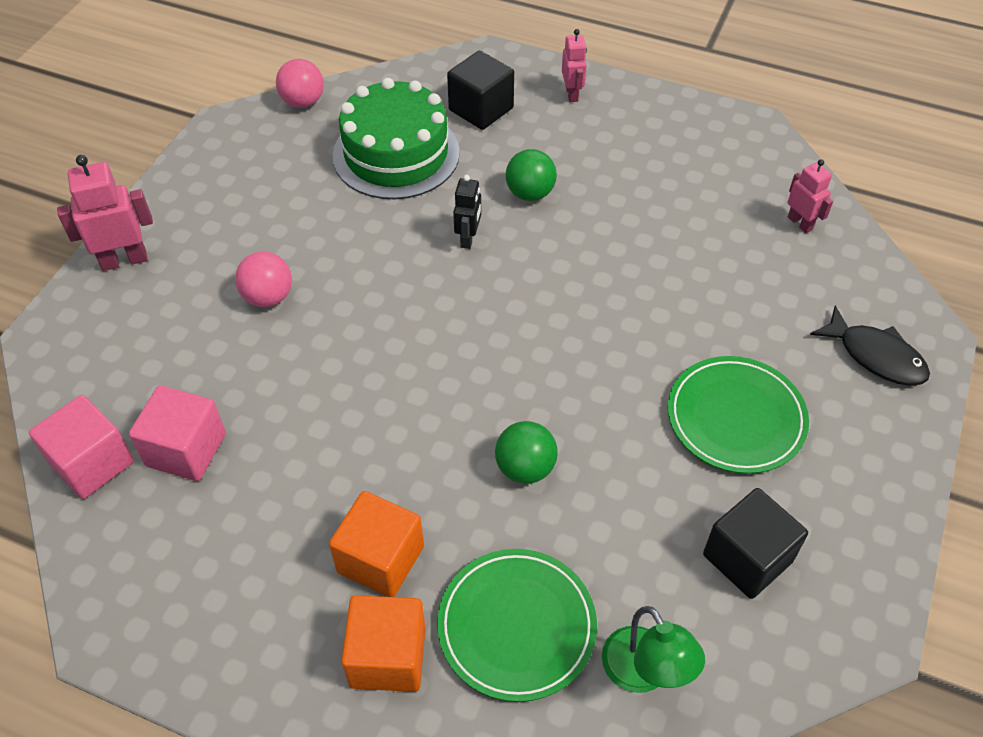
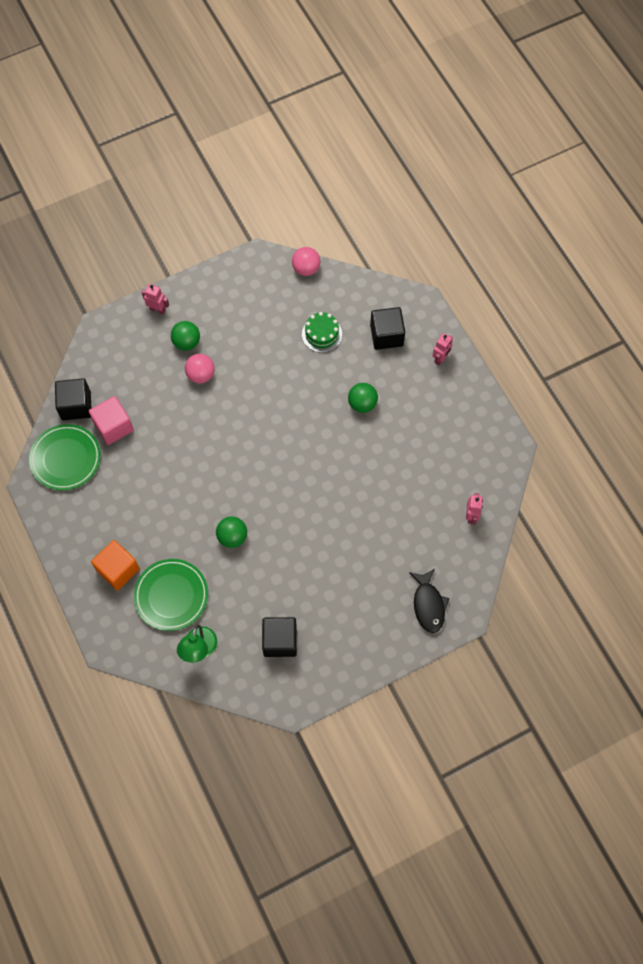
camera: 40 degrees right, 15 degrees up
pink cube [29,395,134,499] -> black cube [55,378,91,420]
pink robot [57,155,153,271] -> pink robot [142,284,169,314], size x0.63
orange cube [329,491,424,597] -> none
green cake [333,78,460,199] -> green cake [302,312,342,353], size x0.54
black robot [453,175,481,249] -> none
green plate [668,356,809,474] -> green plate moved to [29,424,101,490]
none -> green ball [171,321,200,351]

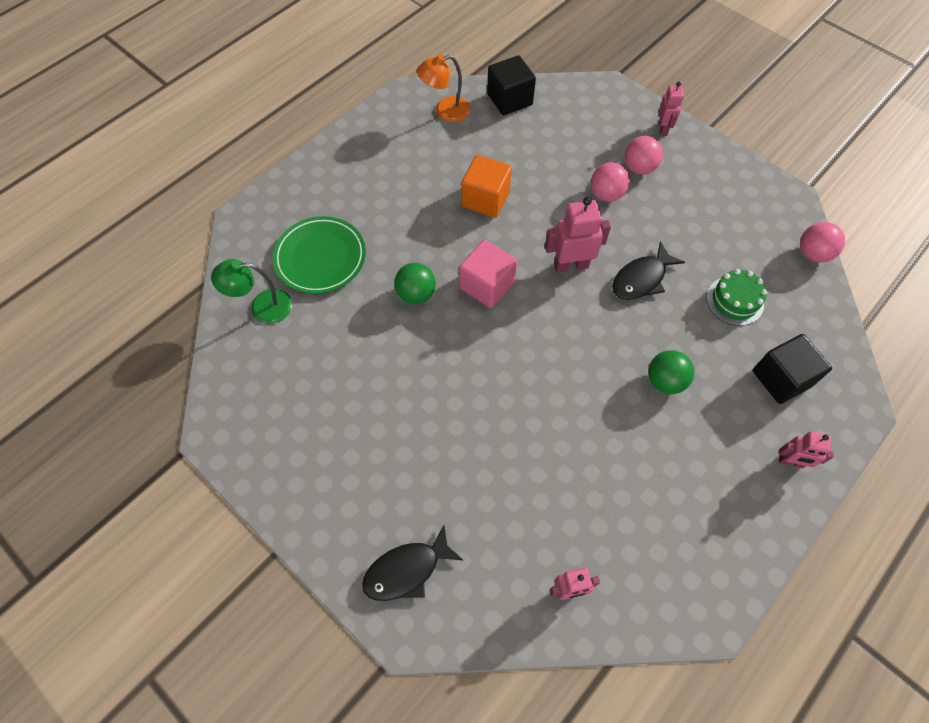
camera: 70 degrees right, 5 degrees down
green plate [29,424,101,490] -> orange lamp [417,55,470,122]
pink cube [89,396,134,445] -> pink cube moved to [459,240,517,308]
orange cube [91,540,140,591] -> orange cube moved to [461,155,512,218]
green ball [171,321,200,351] -> pink ball [624,136,663,175]
black cube [262,617,297,657] -> none
none -> pink robot [545,197,611,273]
none -> black fish [612,241,685,300]

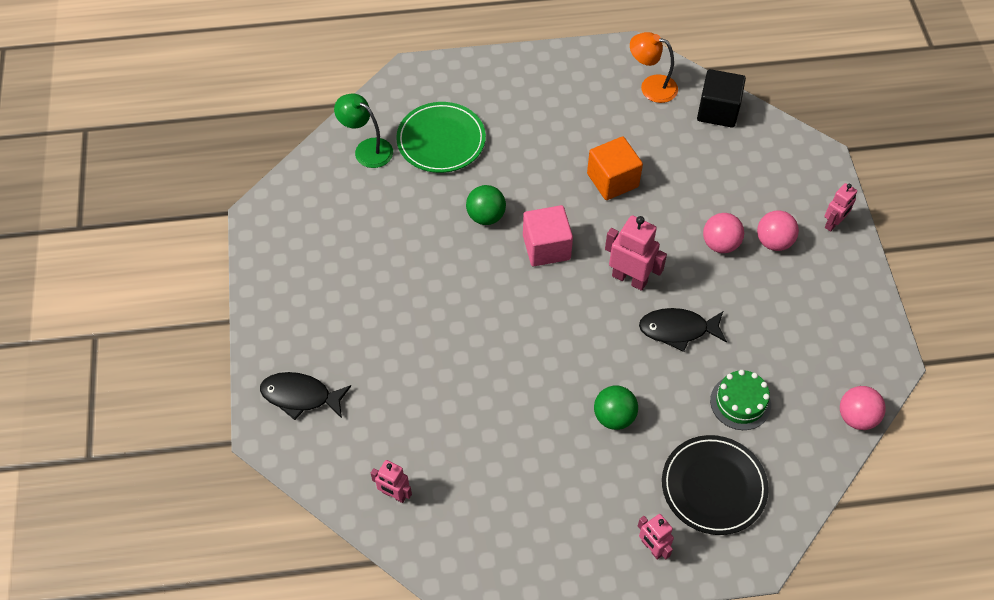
camera: 40 degrees right, 5 degrees down
black cube [753,334,832,404] -> black plate [662,435,769,535]

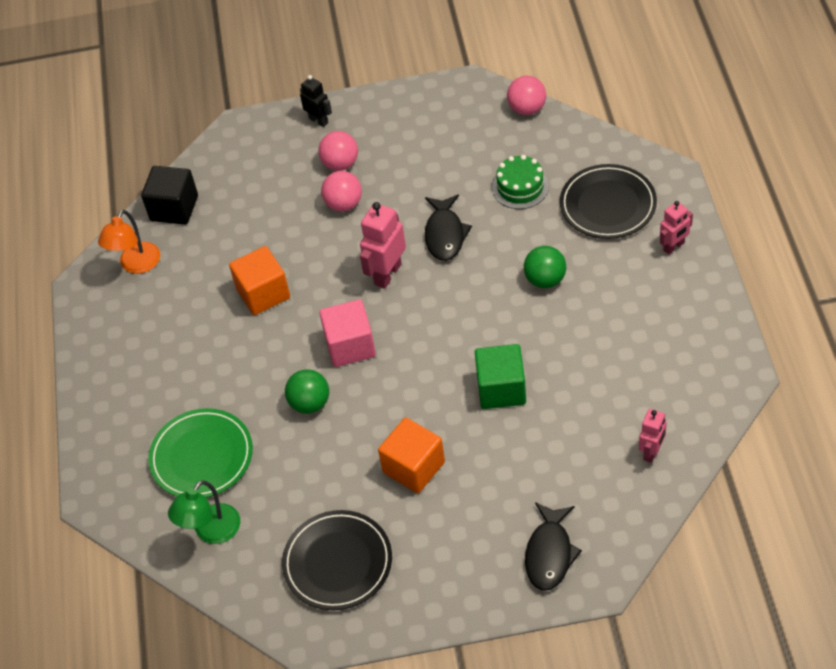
camera: 85 degrees left, 5 degrees down
pink robot [824,183,857,232] -> black robot [300,75,332,127]
none -> black plate [282,510,392,610]
none -> orange cube [378,418,445,493]
none -> green cube [475,344,526,409]

